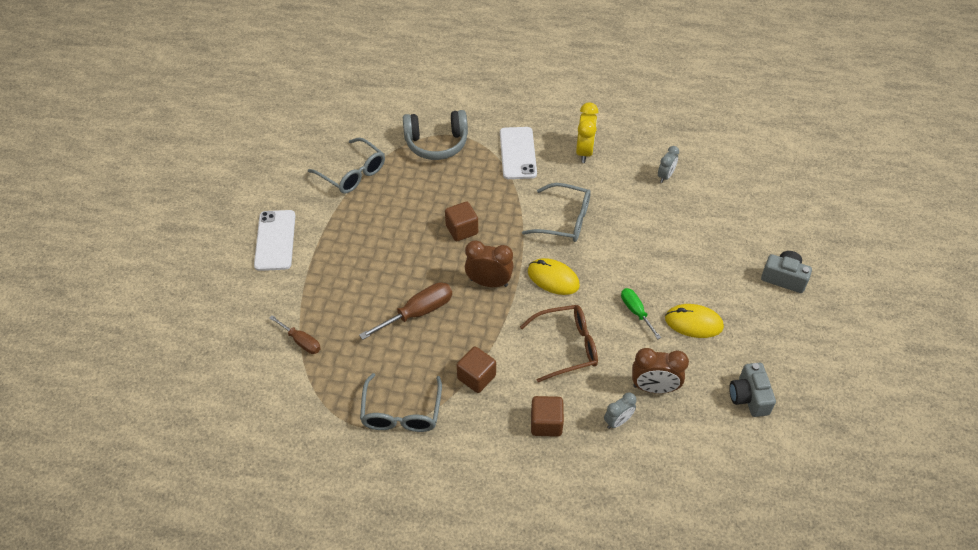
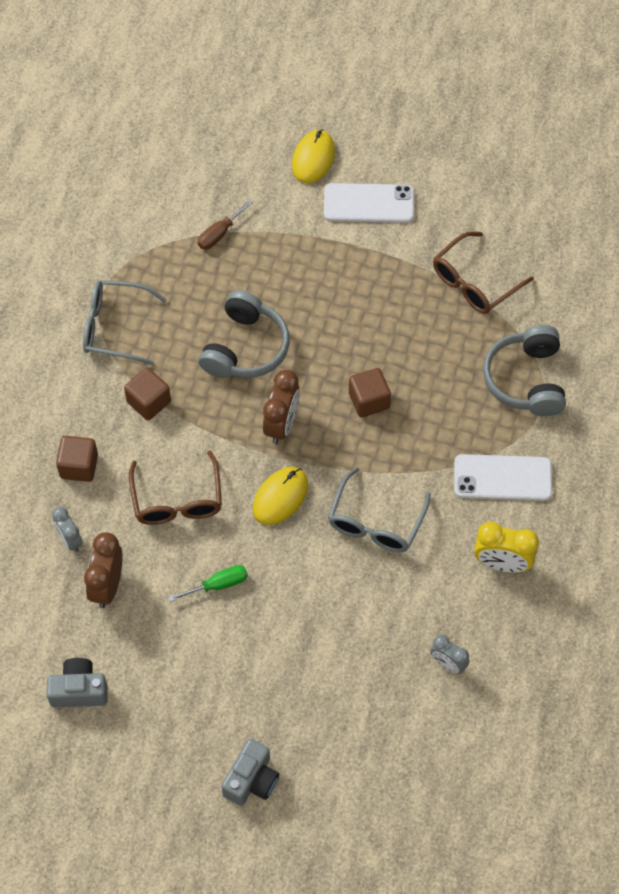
camera: 95 degrees right, 10 degrees up
grey glasses [308,138,385,194] -> brown glasses [433,231,534,314]
brown screwdriver [359,282,452,340] -> grey headphones [199,290,290,378]
yellow mouse [665,304,724,338] -> yellow mouse moved to [292,129,335,184]

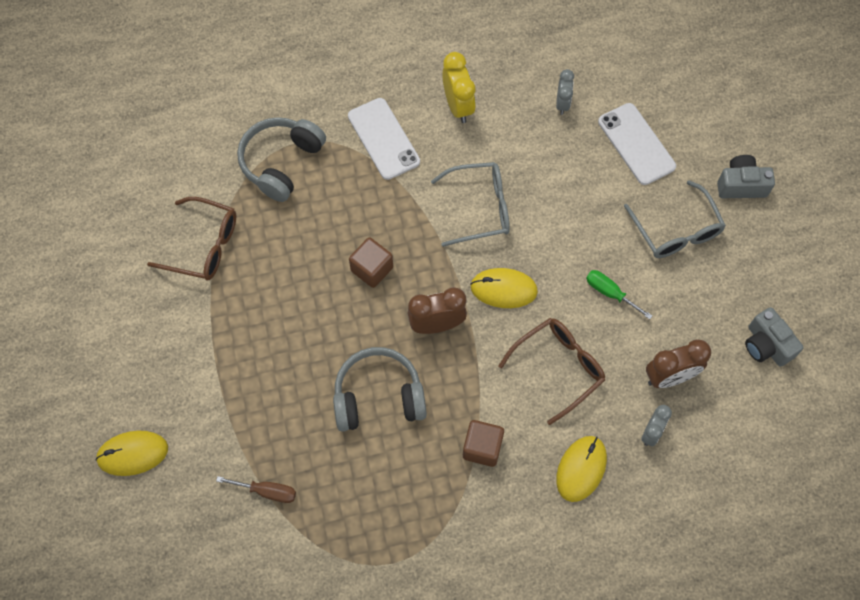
camera: 120 degrees left, 5 degrees up
brown cube [56,436,98,482] -> yellow mouse [556,436,607,502]
grey glasses [83,280,167,365] -> grey glasses moved to [624,180,726,258]
white phone [324,183,414,223] -> white phone moved to [598,103,676,185]
grey headphones [483,325,566,416] -> grey headphones turned 150 degrees clockwise [237,117,326,202]

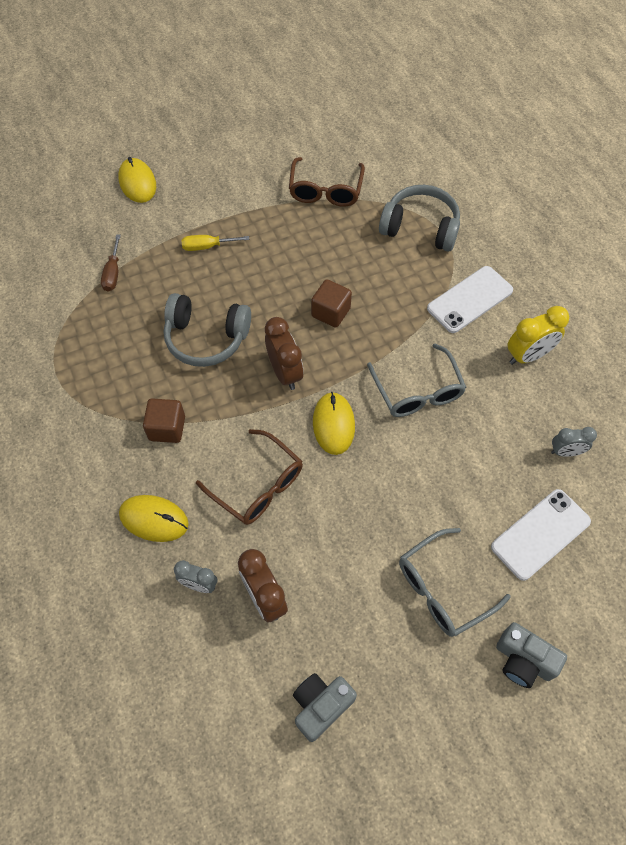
camera: 80 degrees right, 5 degrees down
grey headphones [333,347,427,432] -> grey headphones turned 120 degrees clockwise [164,293,251,367]
green screwdriver [586,270,652,319] -> none
grey camera [717,155,775,198] -> grey camera turned 135 degrees clockwise [496,622,567,688]
none -> yellow screwdriver [181,235,249,251]

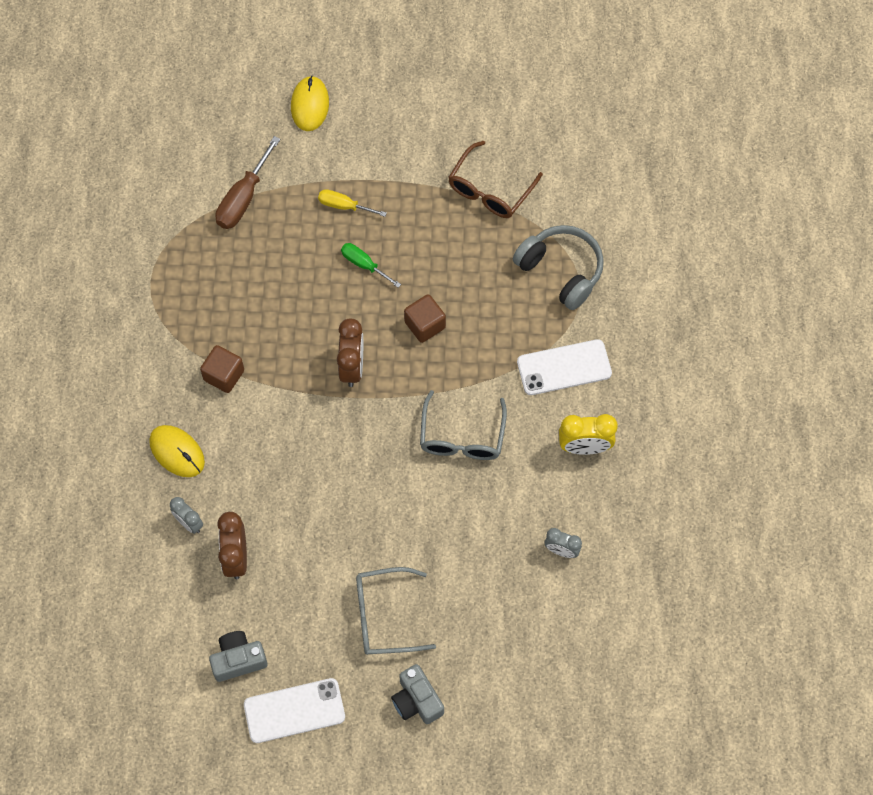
camera: 25 degrees right, 5 degrees up
brown screwdriver [101,234,121,292] -> brown screwdriver [215,136,280,229], size x1.59
grey headphones [164,293,251,367] -> none
brown glasses [196,429,303,525] -> none
yellow mouse [313,392,355,455] -> none
white phone [491,489,591,581] -> white phone moved to [244,678,345,743]
none -> green screwdriver [341,243,401,288]

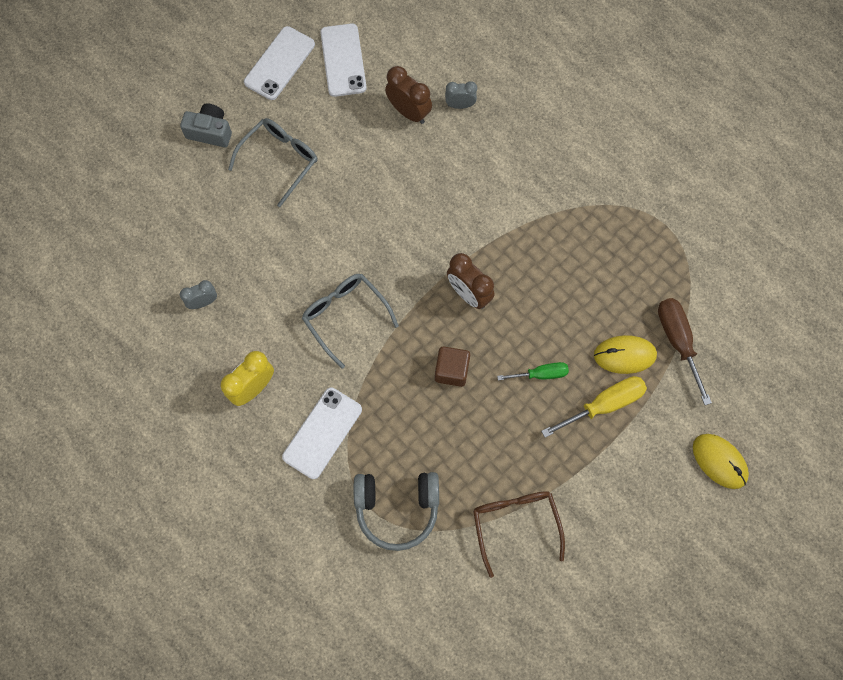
camera: 135 degrees right, 5 degrees up
yellow mouse [149,425,205,477] -> yellow mouse moved to [594,335,657,374]
brown cube [200,345,244,393] -> none
grey camera [209,631,267,682] -> white phone [320,23,367,97]
yellow screwdriver [318,189,387,217] -> yellow screwdriver [541,376,647,438], size x1.59

